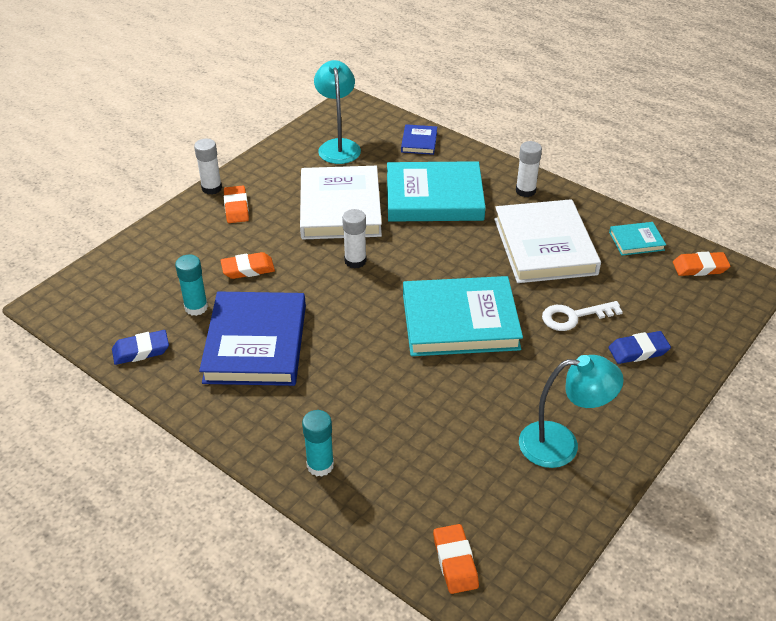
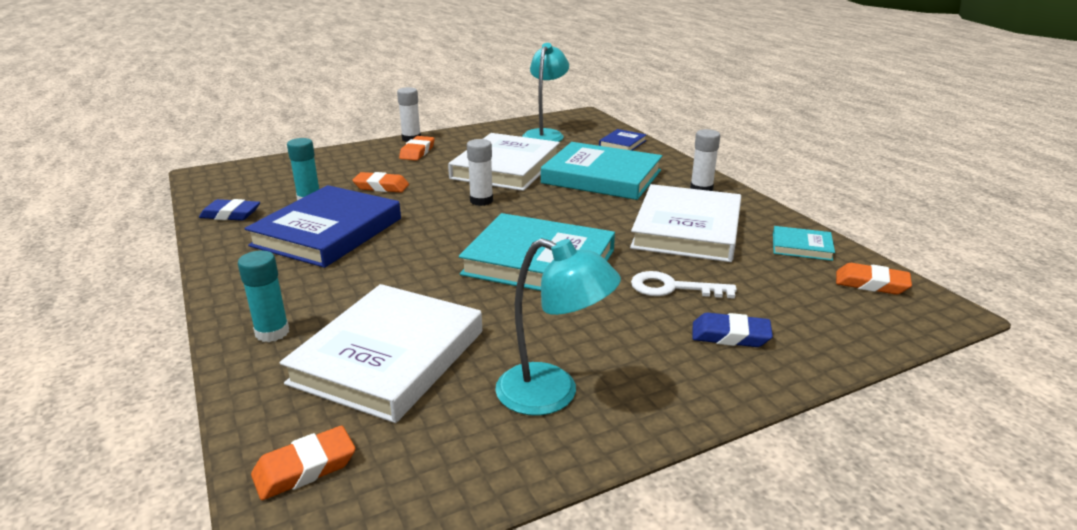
camera: 25 degrees right, 15 degrees down
orange eraser [433,524,479,594] -> orange eraser turned 45 degrees clockwise [251,426,356,500]
none -> white book [280,284,482,423]

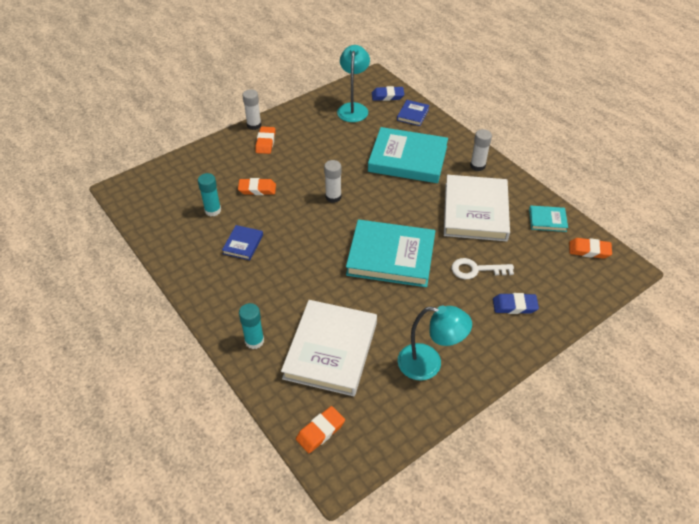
camera: 10 degrees left, 20 degrees up
blue eraser [199,199,260,221] -> blue eraser moved to [372,86,404,101]
blue book [245,185,401,268] -> blue book [222,225,263,260], size x0.46
white book [448,133,560,191] -> none

